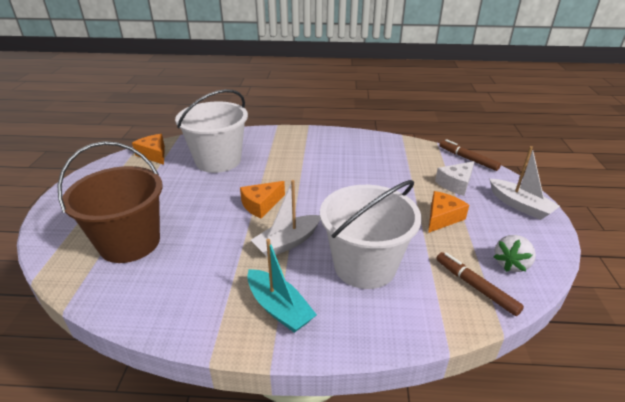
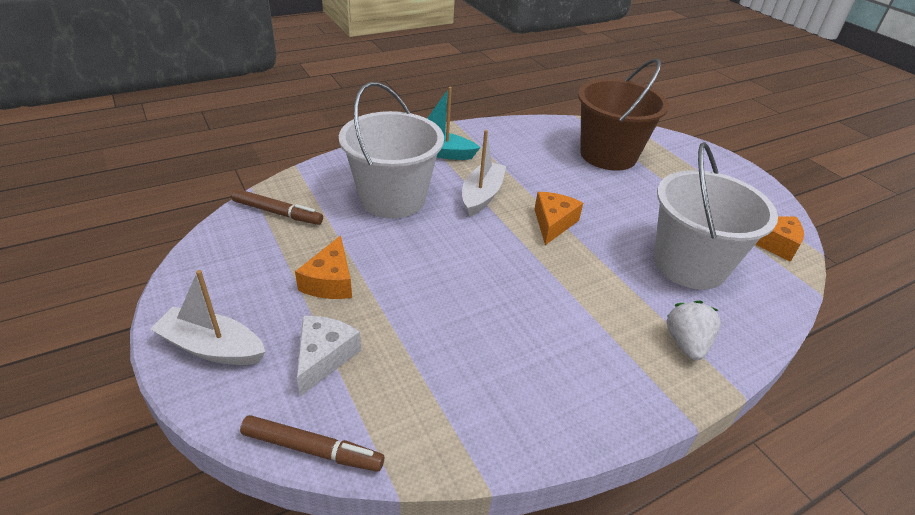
camera: 145 degrees right, 5 degrees up
white strawberry [493,235,536,272] -> white strawberry moved to [667,301,721,360]

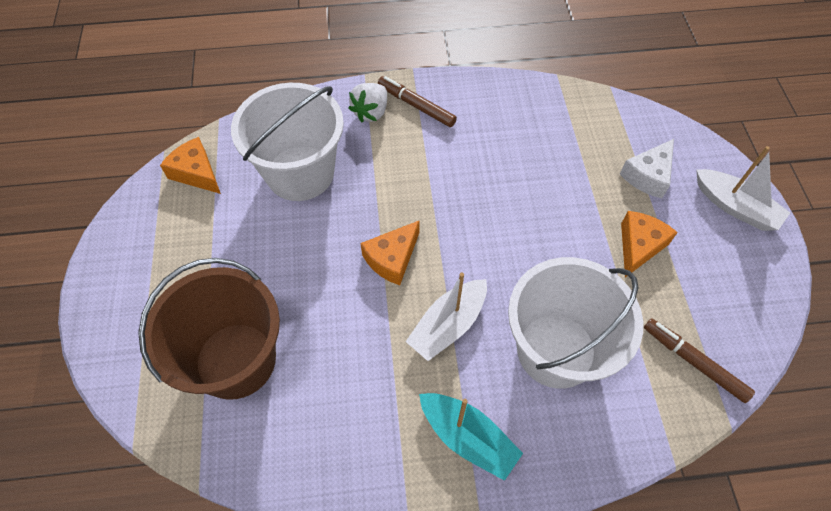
camera: 155 degrees left, 20 degrees up
brown marker [240,415,384,472] -> brown marker moved to [378,76,457,127]

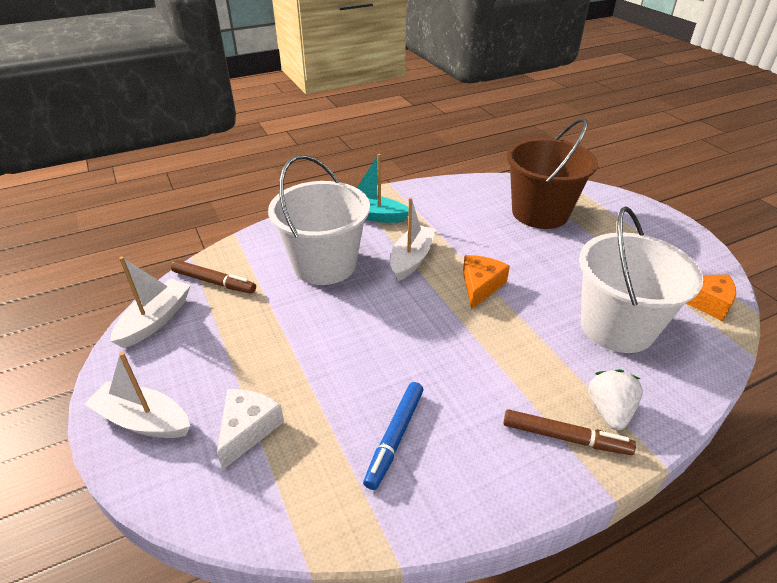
camera: 160 degrees right, 20 degrees down
orange cheese [621,211,678,277] -> none
none -> white boat [111,257,191,348]
none -> blue marker [363,382,424,490]

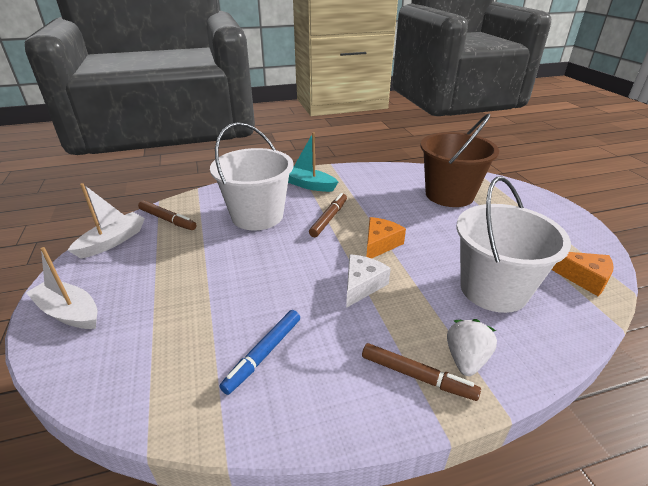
camera: 10 degrees right, 5 degrees down
white cheese [217,389,284,469] -> white cheese moved to [346,254,391,308]
white boat [391,198,436,281] -> brown marker [309,193,347,237]

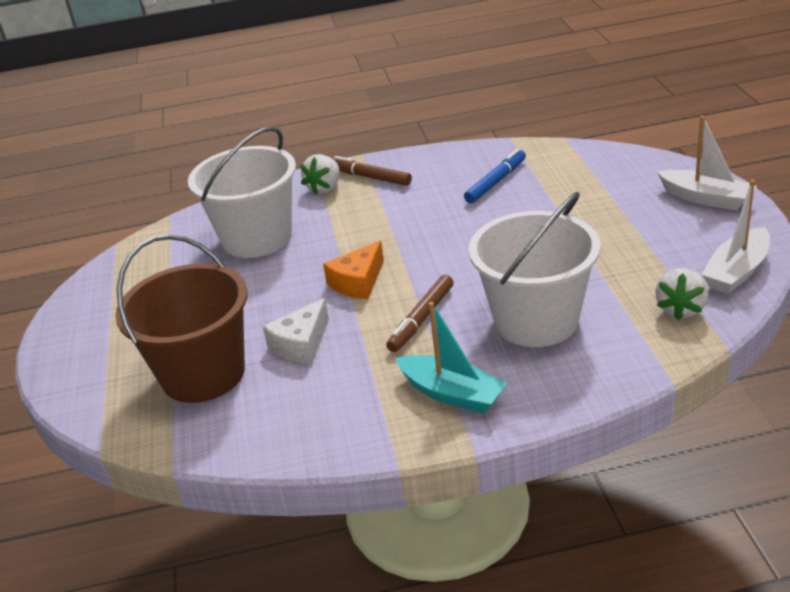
camera: 170 degrees left, 0 degrees up
brown marker [138,200,197,230] -> white strawberry [655,268,709,320]
white cheese [346,254,391,308] -> white cheese moved to [262,298,329,364]
orange cheese [552,252,614,296] -> none

